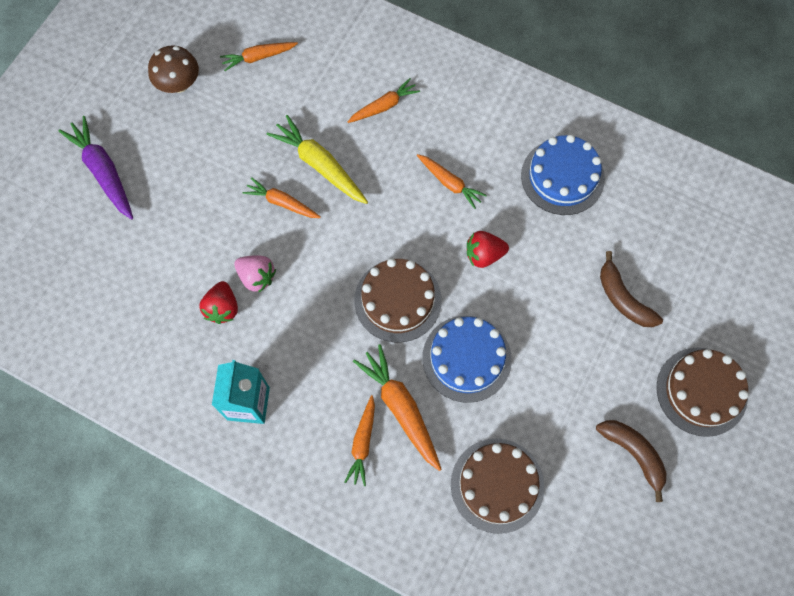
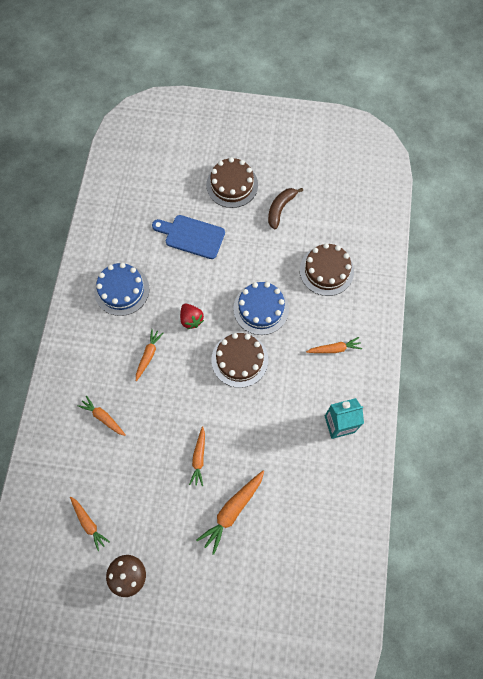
camera: 110 degrees left, 0 degrees up
purple carrot [58,116,133,219] -> none
red strawberry [200,281,238,324] -> none
pink strawberry [234,255,276,293] -> none
yellow carrot [267,115,368,204] -> none
orange carrot [353,344,442,471] -> orange carrot moved to [196,471,264,555]
brown banana [600,251,663,327] -> blue cutting board [152,215,225,259]

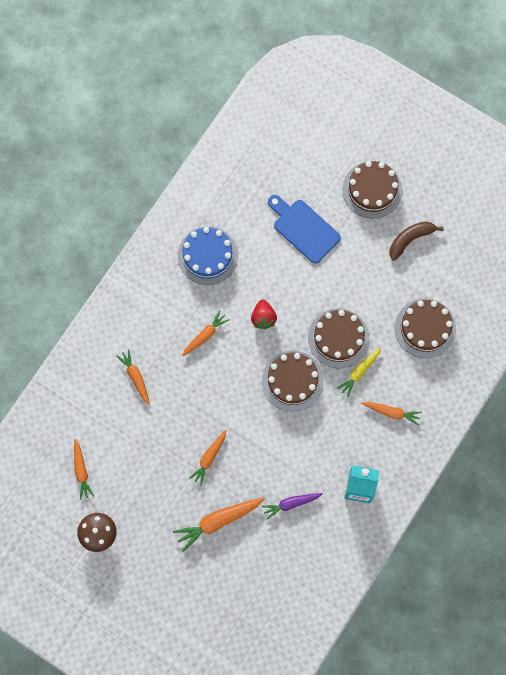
camera: 25 degrees right, 5 degrees up
blue cake [233,282,289,335] -> brown cake [308,308,369,368]
none -> purple carrot [262,493,323,520]
none -> yellow carrot [337,348,381,397]

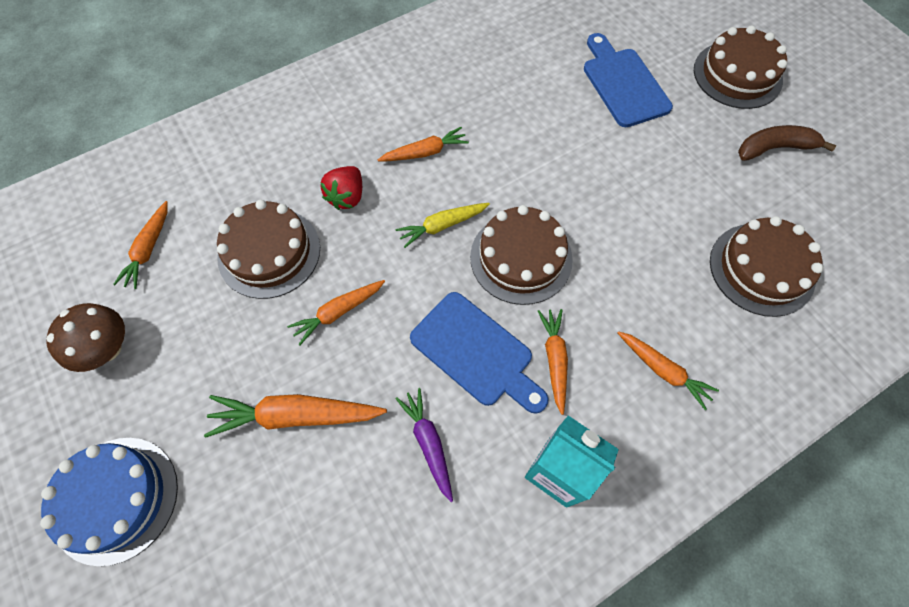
camera: 25 degrees right, 10 degrees down
orange carrot [116,349,150,405] -> orange carrot moved to [538,309,568,415]
blue cake [178,227,238,285] -> blue cake moved to [40,438,178,566]
red strawberry [251,299,277,329] -> red strawberry moved to [320,166,362,210]
purple carrot [262,493,323,520] -> purple carrot turned 60 degrees clockwise [396,388,453,502]
brown cake [308,308,369,368] -> brown cake moved to [217,200,320,299]
yellow carrot [337,348,381,397] -> yellow carrot moved to [396,203,490,248]
none -> blue cutting board [410,292,548,414]

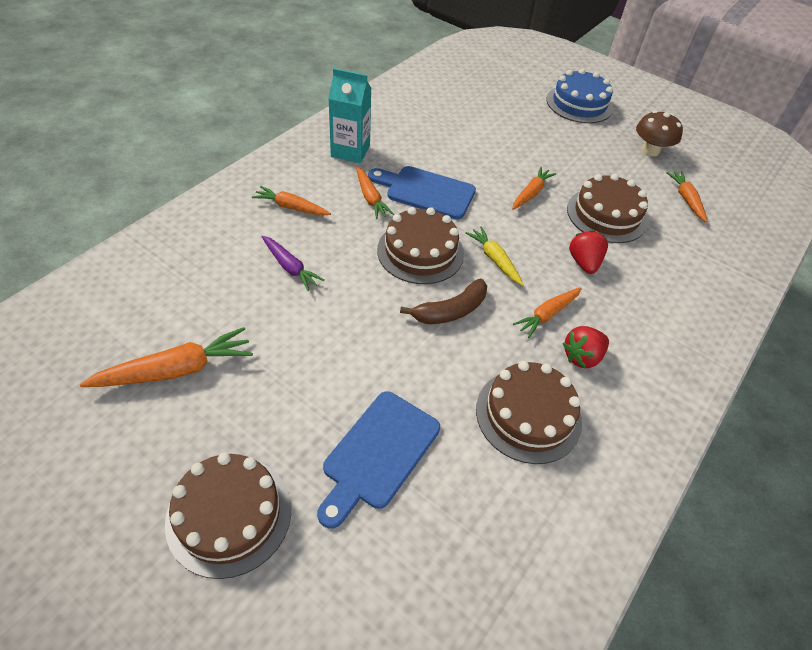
camera: 155 degrees right, 15 degrees down
orange carrot [204,394,387,438] -> orange carrot moved to [80,327,253,387]
yellow carrot [396,203,490,248] -> yellow carrot turned 75 degrees counterclockwise [466,226,524,286]
purple carrot [396,388,453,502] -> purple carrot moved to [262,236,325,291]
blue cutting board [584,33,673,127] -> blue cutting board turned 75 degrees clockwise [317,391,440,529]
brown cake [710,216,824,317] -> brown cake moved to [476,361,582,464]
brown banana [738,125,836,161] -> brown banana moved to [400,279,487,324]
none -> red strawberry [563,326,609,368]

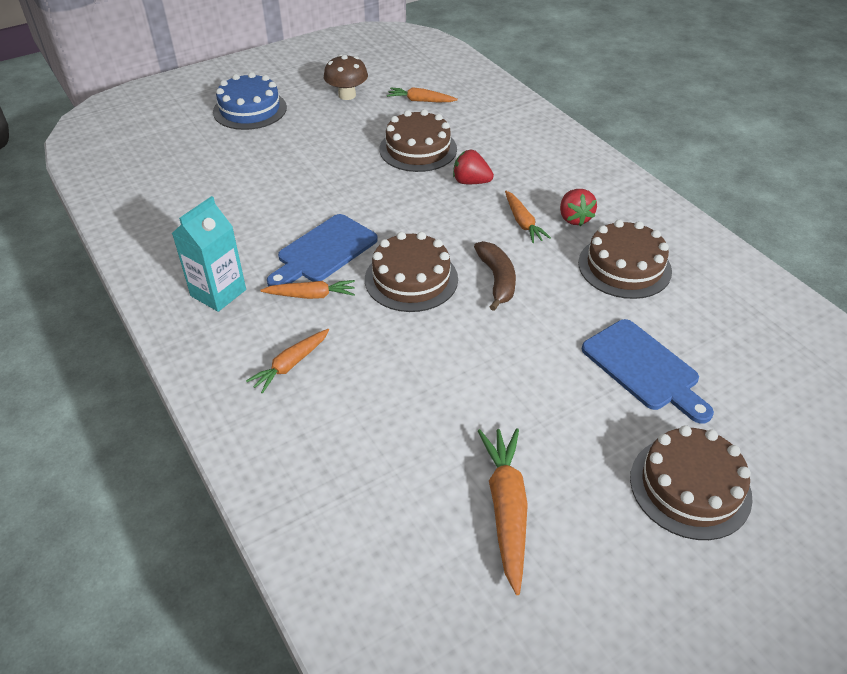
camera: 65 degrees left, 5 degrees down
purple carrot [262,236,325,291] -> none
yellow carrot [466,226,524,286] -> none
orange carrot [512,167,556,210] -> none

